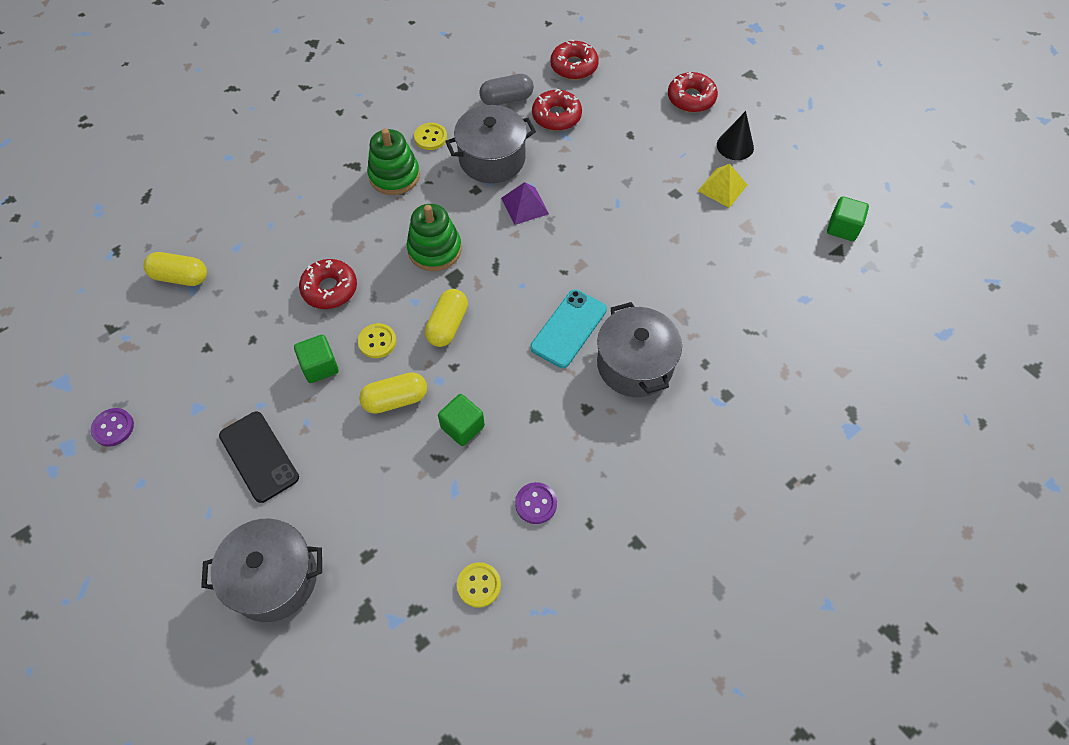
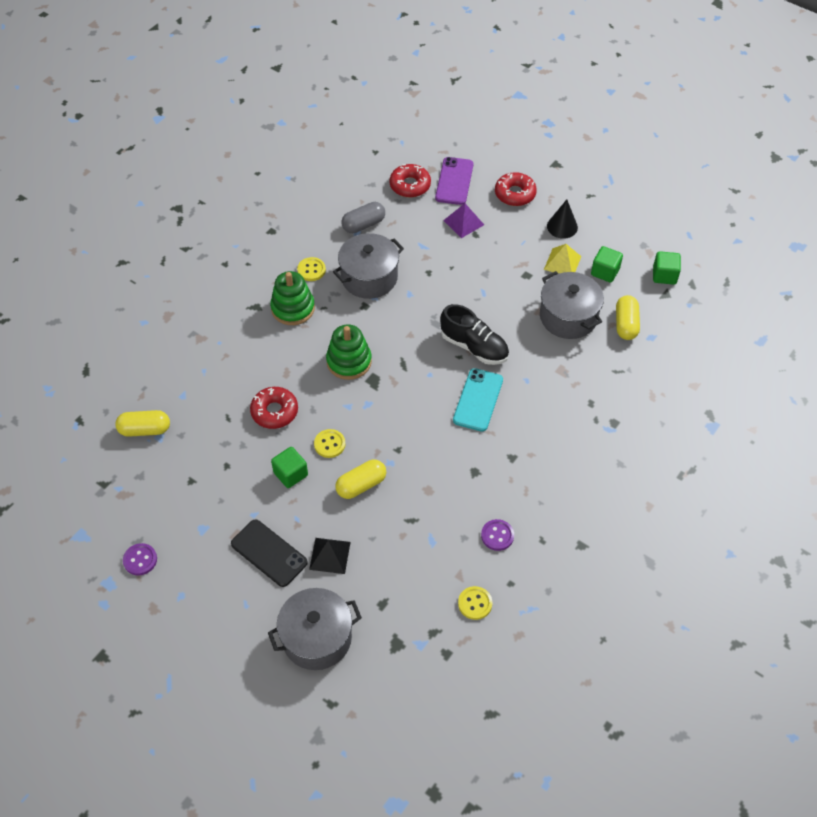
camera: 15 degrees left, 5 degrees down
yellow capsule [425,289,468,347] -> yellow capsule moved to [616,295,640,340]
green cube [438,394,485,446] -> green cube moved to [591,246,623,283]
purple pyramid [501,182,549,225] -> purple pyramid moved to [443,203,484,238]
red donut [532,89,582,131] -> none
grey pot [597,302,682,397] -> grey pot moved to [540,271,604,339]
none -> black pyramid [309,538,351,574]
none -> purple phone [435,157,474,205]
none -> black shoe [440,304,509,365]

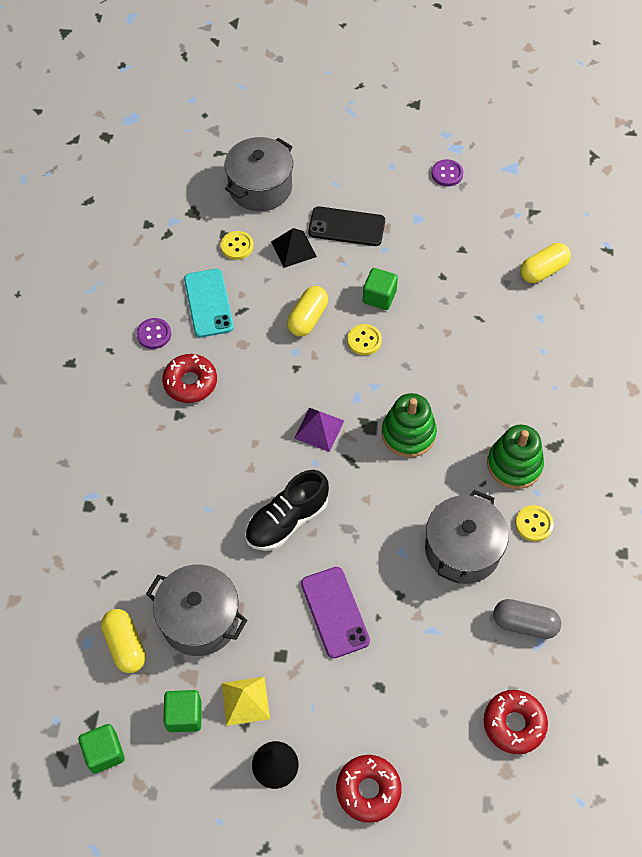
camera: 150 degrees right, 5 degrees up
red donut [250,387,298,429] -> red donut moved to [162,354,217,403]
grey capsule [341,202,385,233] -> grey capsule turned 75 degrees clockwise [493,599,561,639]
purple phone [435,157,474,205] -> purple phone moved to [301,567,370,659]
black shoe [440,304,509,365] -> black shoe turned 45 degrees counterclockwise [245,470,329,551]
purple pyramid [443,203,484,238] -> purple pyramid moved to [294,408,344,452]
turquoise phone [453,368,503,432] -> turquoise phone moved to [184,269,234,337]
yellow button [458,586,492,620] -> yellow button moved to [221,231,254,260]

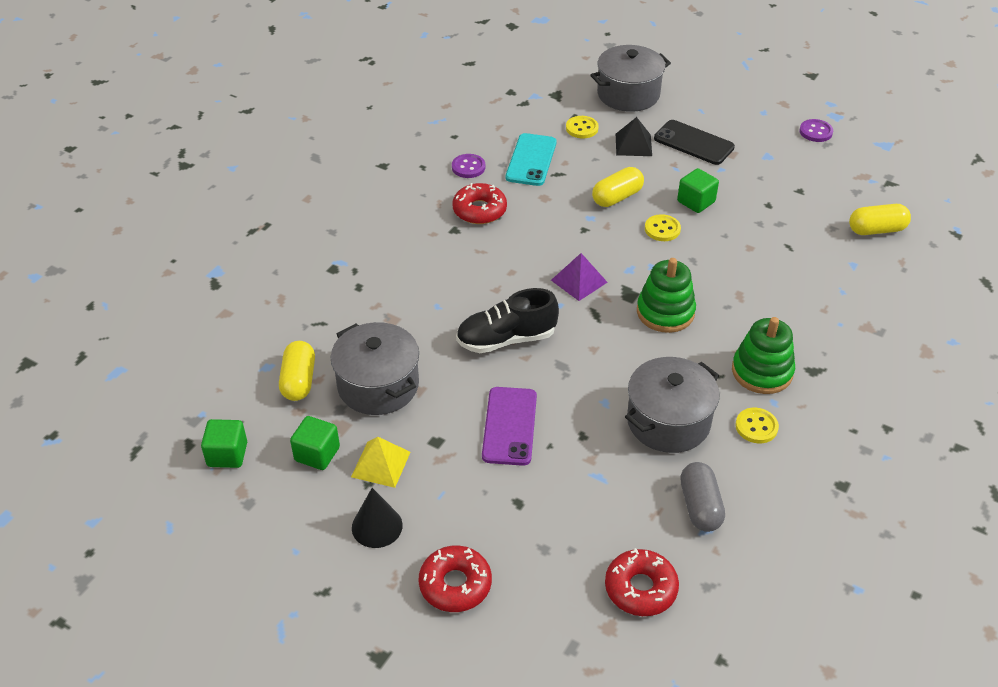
camera: 25 degrees right, 15 degrees down
grey capsule [493,599,561,639] -> grey capsule turned 45 degrees clockwise [680,462,725,532]

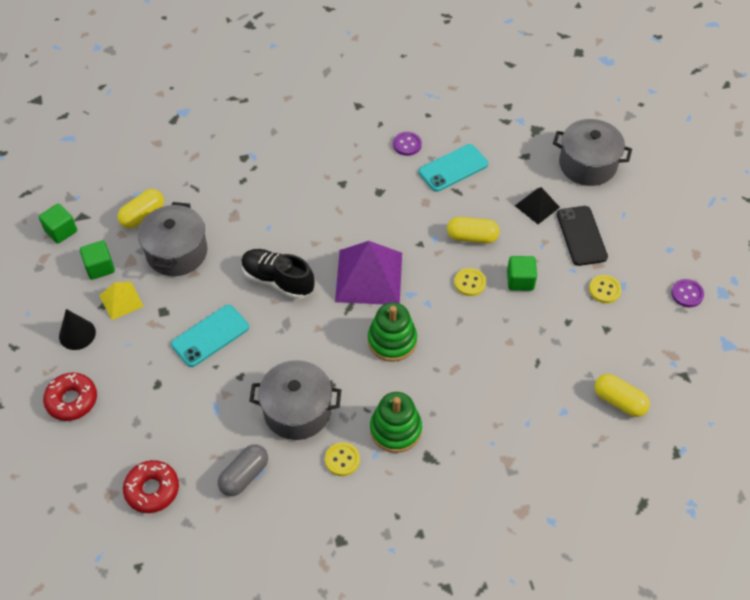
camera: 45 degrees right, 10 degrees up
red donut [452,183,507,224] -> none
purple phone [482,387,537,466] -> turquoise phone [171,305,249,367]
purple pyramid [551,253,608,301] -> purple pyramid [335,241,402,304], size x1.89
yellow button [566,116,599,138] -> yellow button moved to [589,275,621,303]

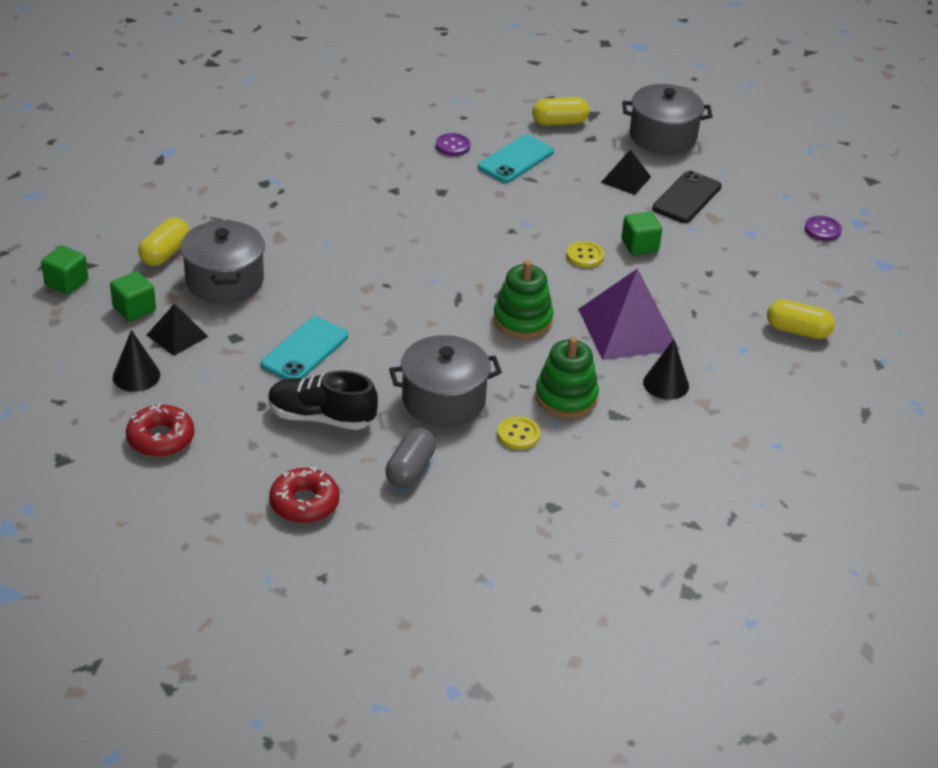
camera: 20 degrees left, 15 degrees down
yellow pyramid [99,282,144,320] -> black pyramid [147,303,208,356]
black shoe [241,249,315,299] -> black shoe moved to [268,370,378,430]
purple pyramid [335,241,402,304] -> purple pyramid moved to [578,269,679,360]
yellow capsule [447,217,500,244] -> yellow capsule moved to [532,97,590,126]
black phone [557,206,608,266] -> black phone turned 60 degrees clockwise [652,171,722,223]
yellow button [589,275,621,303] -> none
none -> black cone [643,339,689,400]

